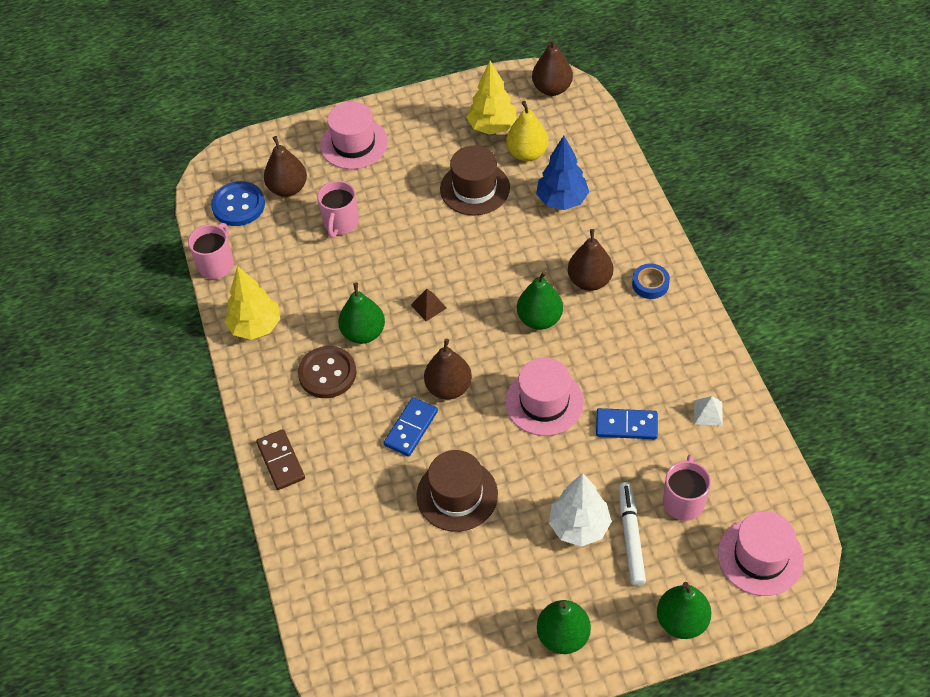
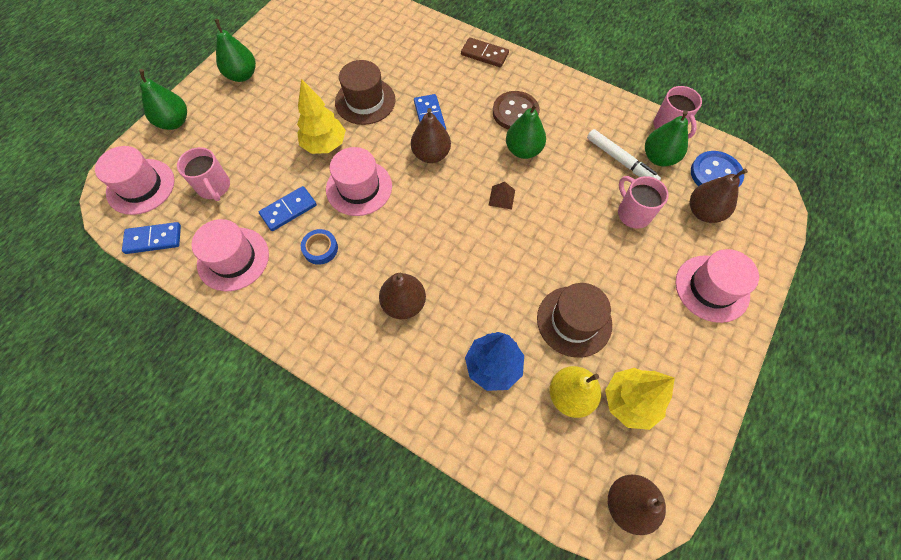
camera: 135 degrees right, 10 degrees up
yellow tree [225,266,280,340] -> yellow tree moved to [297,79,346,154]
green pear [517,271,563,330] -> green pear moved to [645,110,688,166]
white tree [549,473,612,547] -> none
white marker [619,482,646,586] -> white marker moved to [587,129,661,180]
blue tape [632,263,670,299] -> blue tape moved to [301,229,338,265]
white pyramid [694,396,723,426] -> pink hat [192,219,269,291]
none -> blue domino [122,222,181,254]

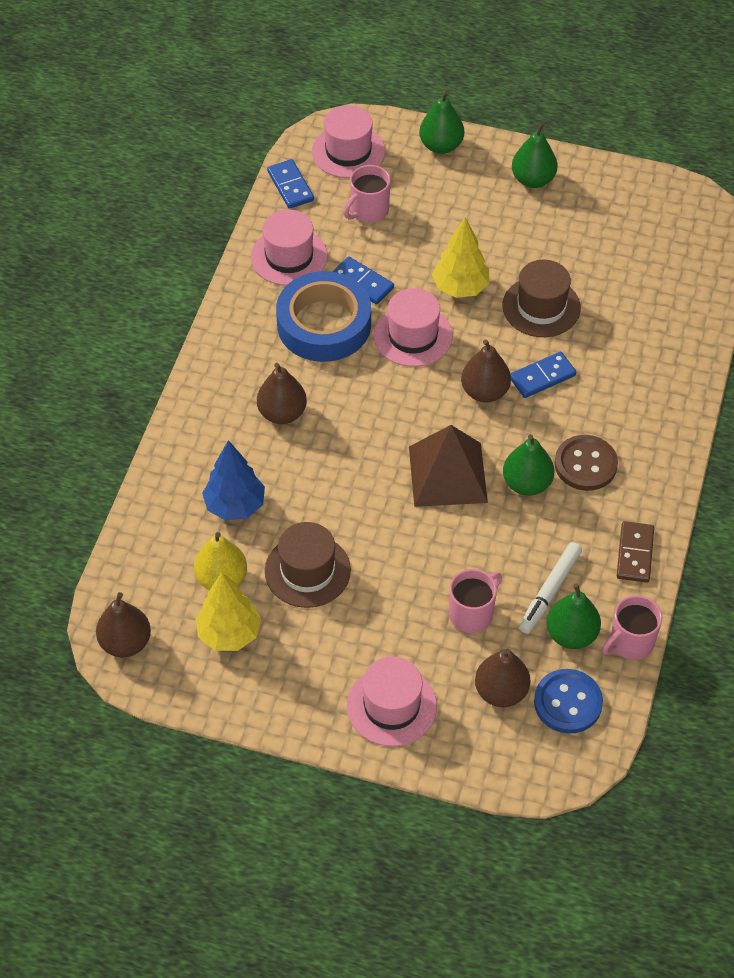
camera: 75 degrees right, 10 degrees down
blue tape [301,229,338,265] -> blue tape [276,271,371,362], size x2.43
brown domino [461,37,509,67] -> brown domino moved to [617,521,654,583]
brown pyramid [488,182,515,210] -> brown pyramid [409,425,488,507], size x2.49

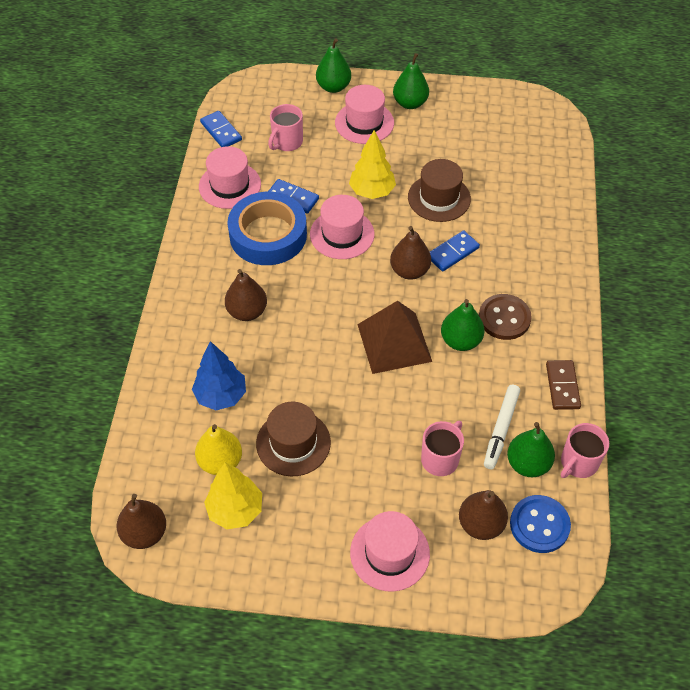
camera: 10 degrees left, 0 degrees up
pink hat [312,105,385,178] -> pink hat moved to [335,85,394,144]

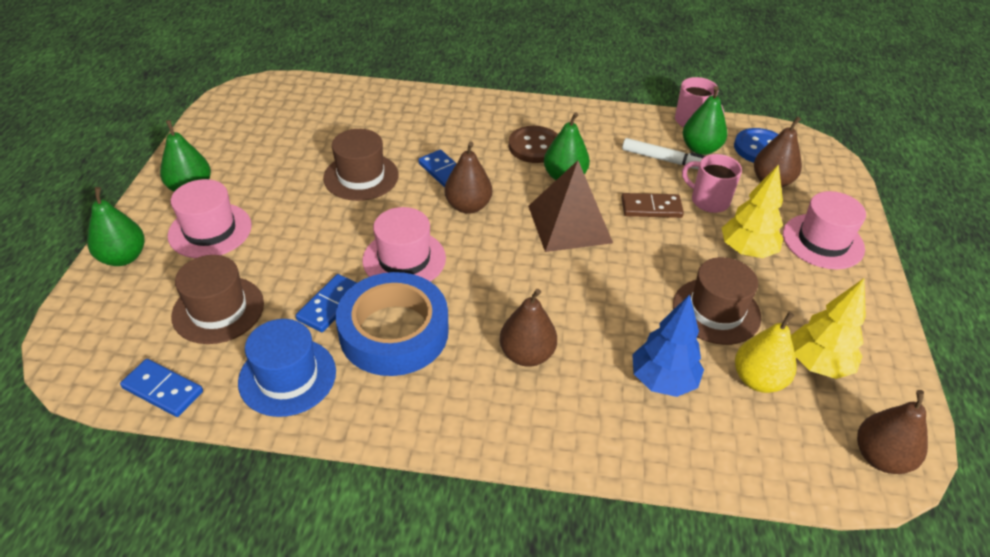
camera: 90 degrees left, 10 degrees down
pink hat [199,146,261,209] -> blue hat [238,319,336,417]
blue domino [200,111,242,147] -> blue domino turned 60 degrees clockwise [120,359,203,417]
pink mug [268,104,303,151] -> brown hat [171,255,264,344]
yellow tree [349,130,396,199] -> yellow tree moved to [722,164,783,258]
brown domino [546,360,581,410] -> brown domino moved to [621,193,684,218]

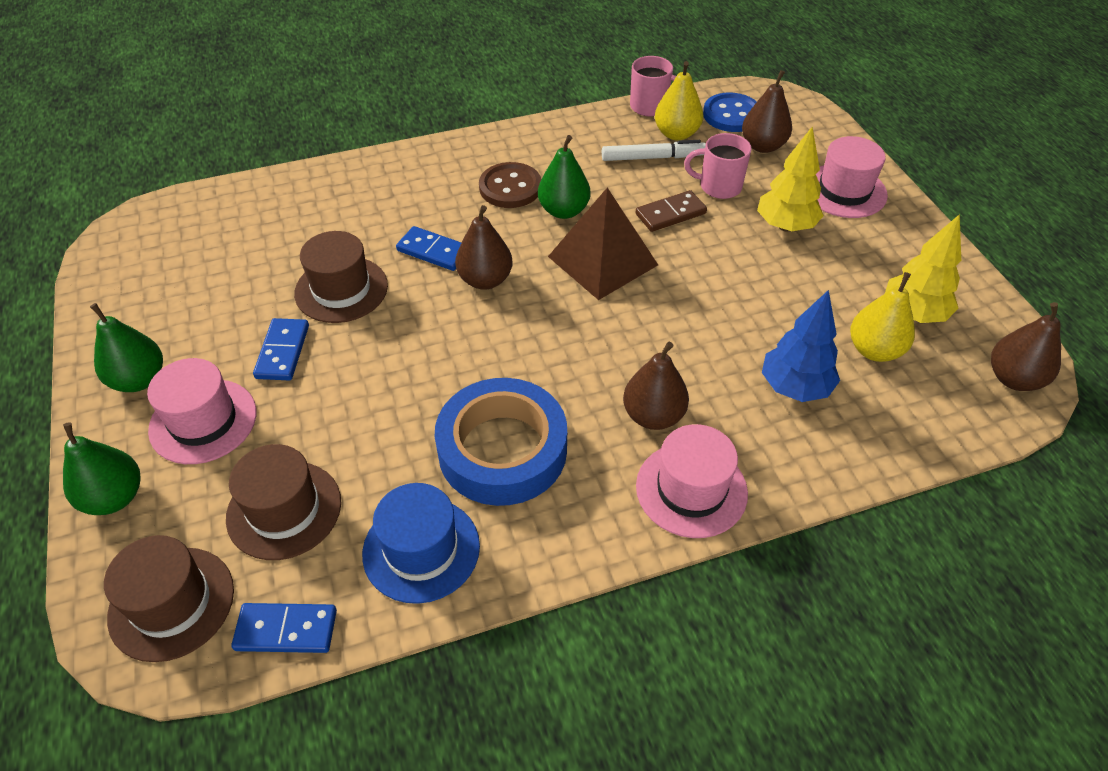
camera: 25 degrees left, 5 degrees up
blue domino [296,274,357,332] -> blue domino moved to [253,318,309,380]
pink hat [362,207,446,282] -> pink hat moved to [636,424,748,538]
brown hat [673,257,761,345] -> brown hat moved to [104,535,234,662]
green pear [683,86,727,155] -> yellow pear [655,61,703,141]

